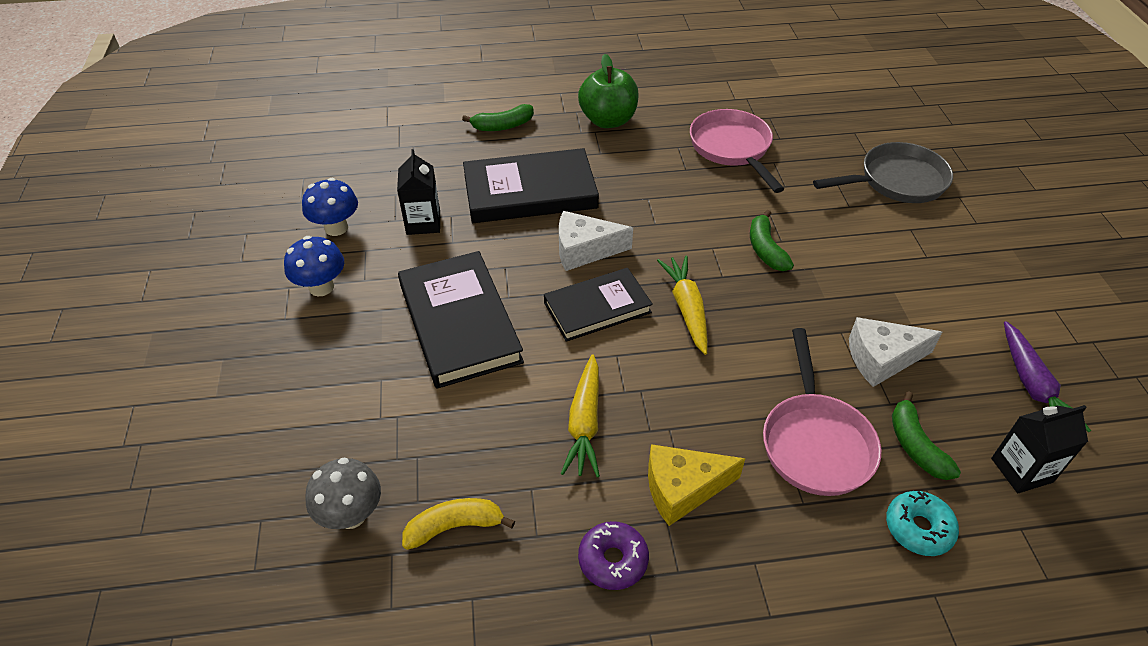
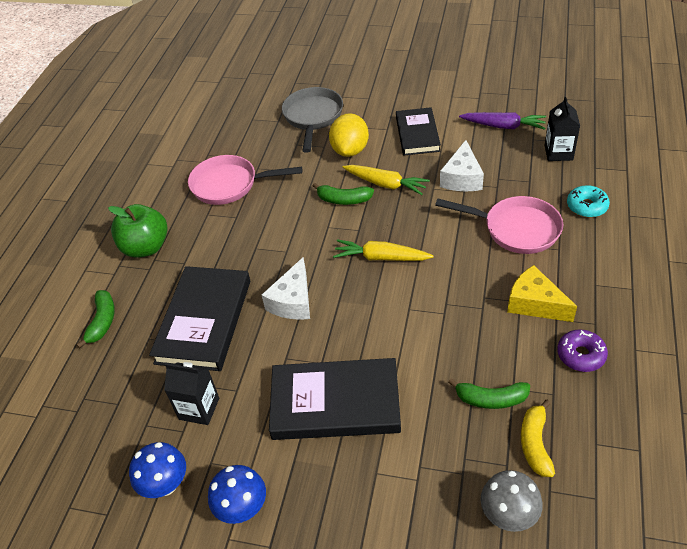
camera: 65 degrees left, 0 degrees up
black book [544,268,653,342] -> black book moved to [396,107,441,155]
yellow carrot [561,354,600,478] -> yellow carrot moved to [343,165,430,195]
yellow cheese [648,444,746,526] -> yellow cheese turned 120 degrees clockwise [507,265,577,322]
green banana [892,391,961,480] -> green banana moved to [448,378,530,409]
none -> yellow lemon [329,113,369,157]

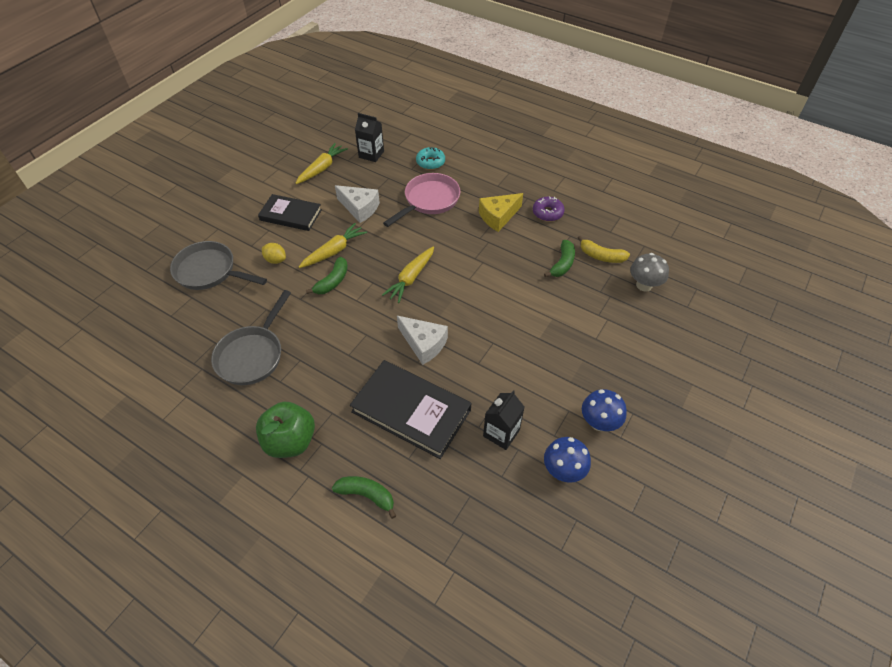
camera: 75 degrees left, 5 degrees up
pink pan [188,155,302,205] -> grey pan [211,290,291,385]
black book [269,358,401,440] -> none
yellow lemon [329,113,369,157] -> yellow lemon [262,243,286,264], size x0.57
purple carrot [459,112,546,130] -> yellow carrot [295,143,348,184]

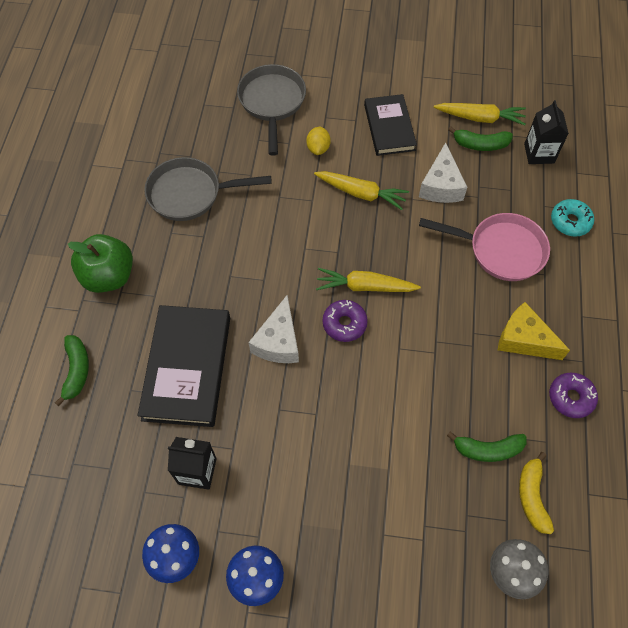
camera: 65 degrees right, 10 degrees up
green banana [306,257,348,294] -> green banana moved to [448,127,513,151]
none -> purple donut [323,300,368,342]

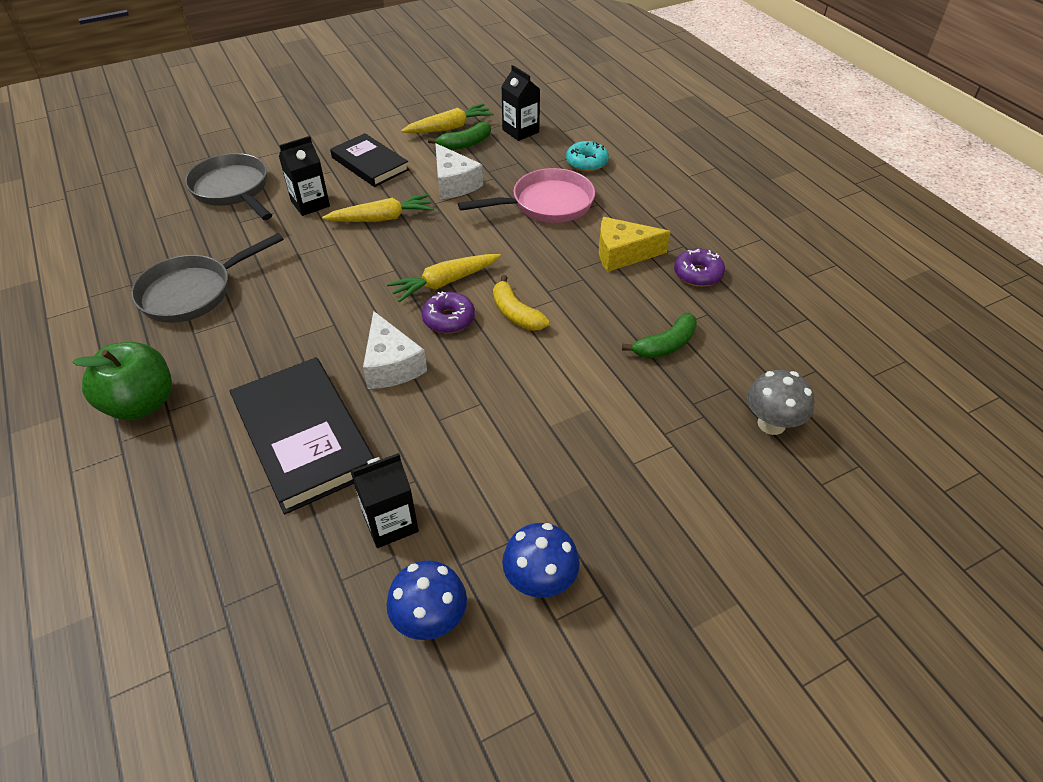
camera: 35 degrees left, 15 degrees down
green banana [55,335,89,406] -> none
yellow lemon [306,127,331,155] -> black carton [279,136,330,216]
yellow banana [519,452,554,534] -> yellow banana moved to [493,275,550,331]

